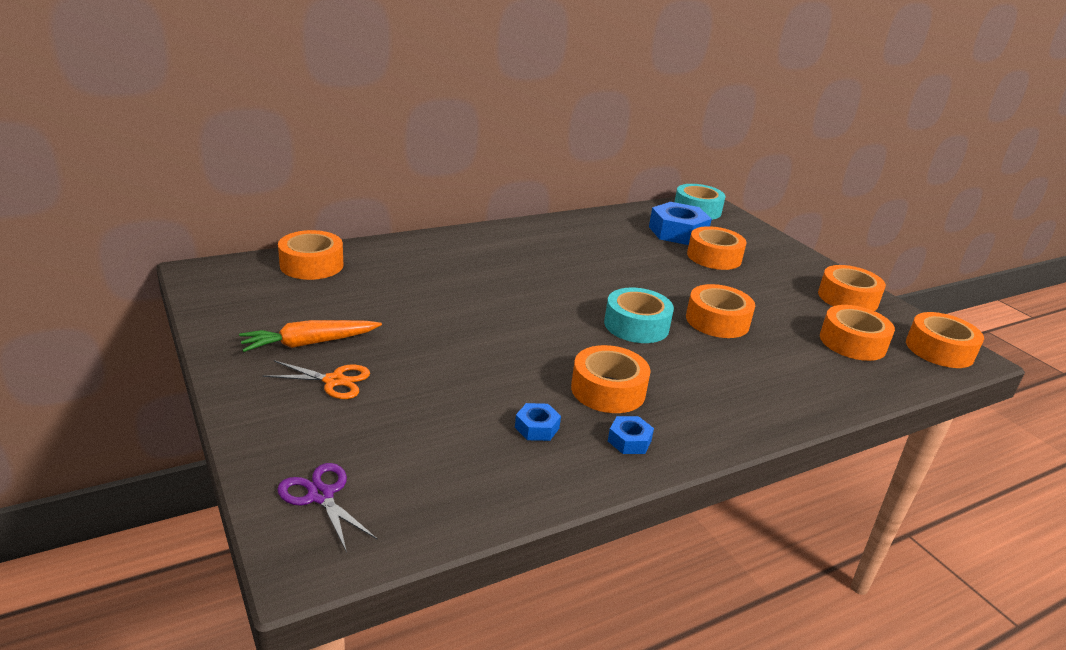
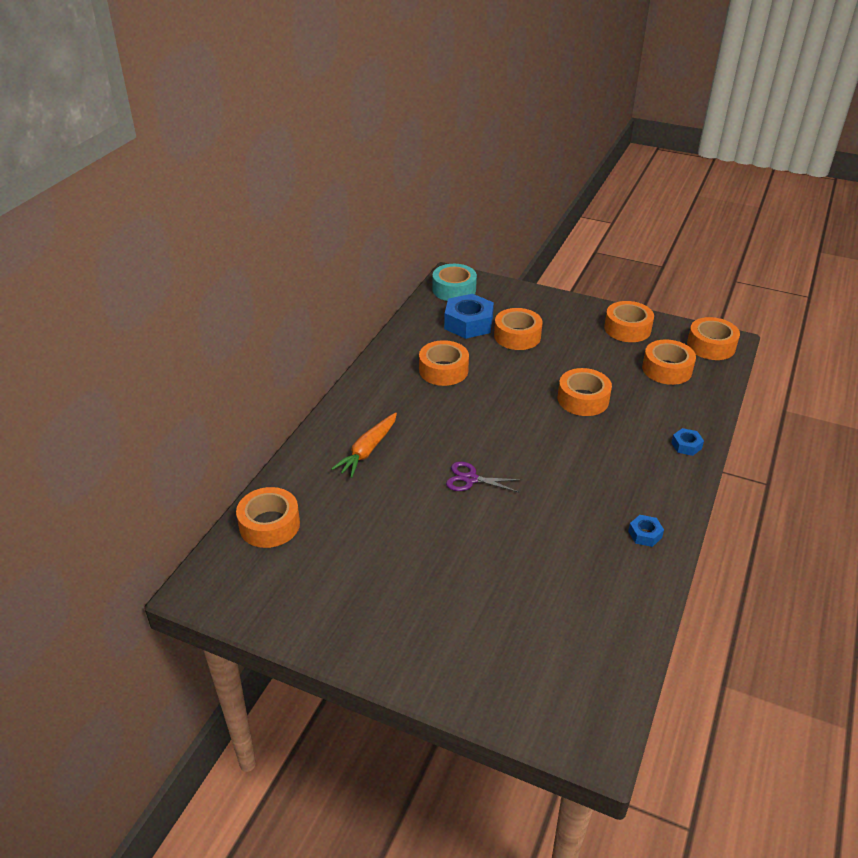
camera: 35 degrees left, 10 degrees up
orange carrot [239,320,382,352] -> orange carrot moved to [331,412,397,478]
orange scissors [263,360,370,399] -> none
purple scissors [277,463,378,553] -> purple scissors moved to [446,461,522,493]
blue nut [515,403,561,441] -> blue nut moved to [671,428,704,456]
orange tape [571,345,651,413] -> orange tape moved to [419,340,469,386]
turquoise tape [604,288,674,343] -> none

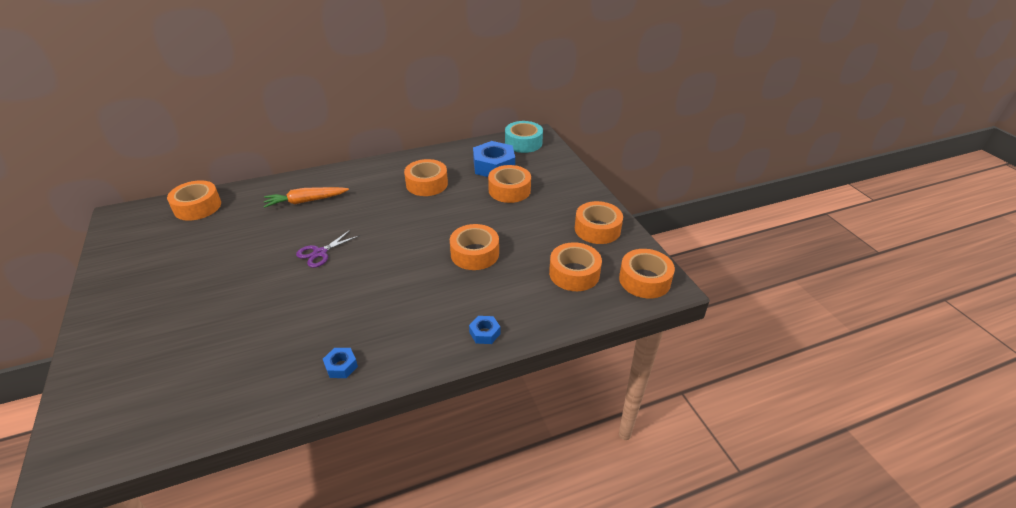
camera: 45 degrees right, 0 degrees up
purple scissors [446,461,522,493] -> purple scissors turned 105 degrees counterclockwise [296,229,360,268]

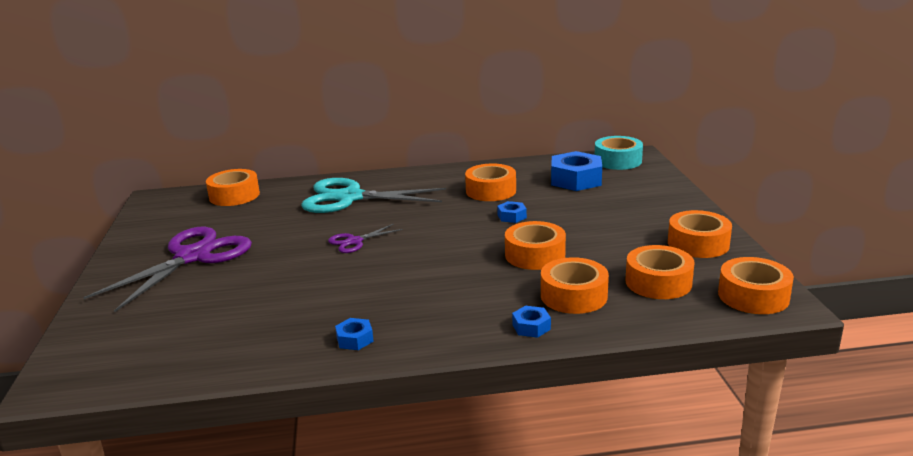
camera: 15 degrees right, 15 degrees down
orange carrot [263,187,349,208] -> turquoise scissors [301,178,446,213]
orange tape [488,165,531,203] -> orange tape moved to [541,257,609,314]
none -> purple scissors [83,227,252,312]
none -> blue nut [497,201,527,223]

